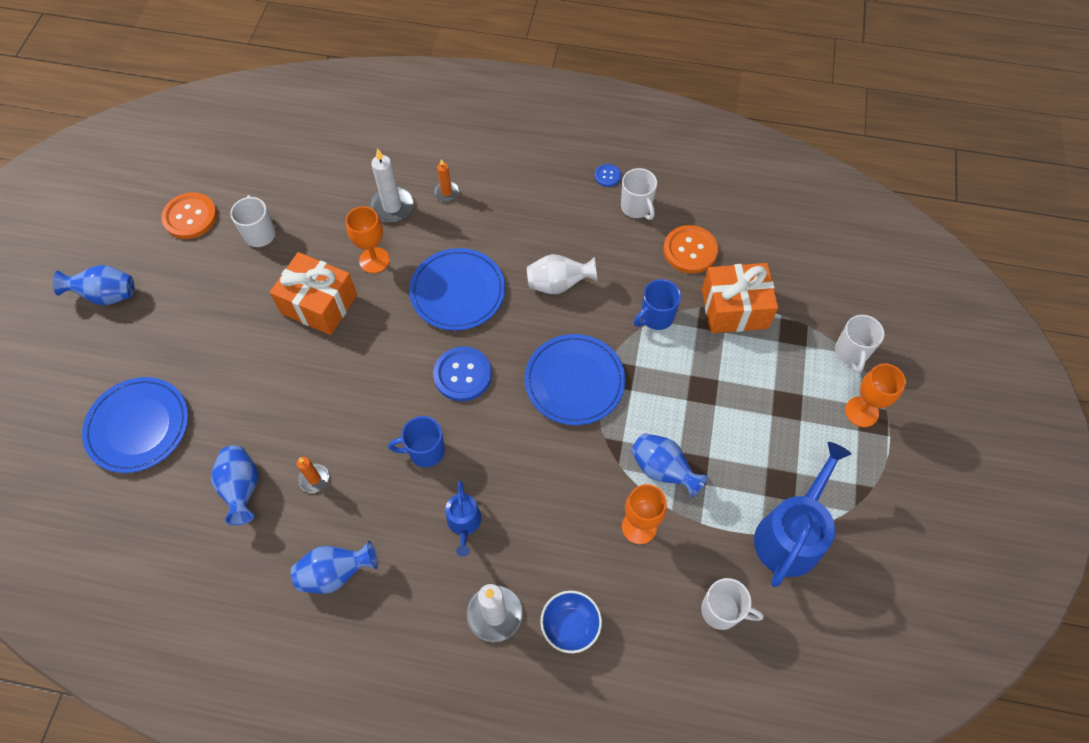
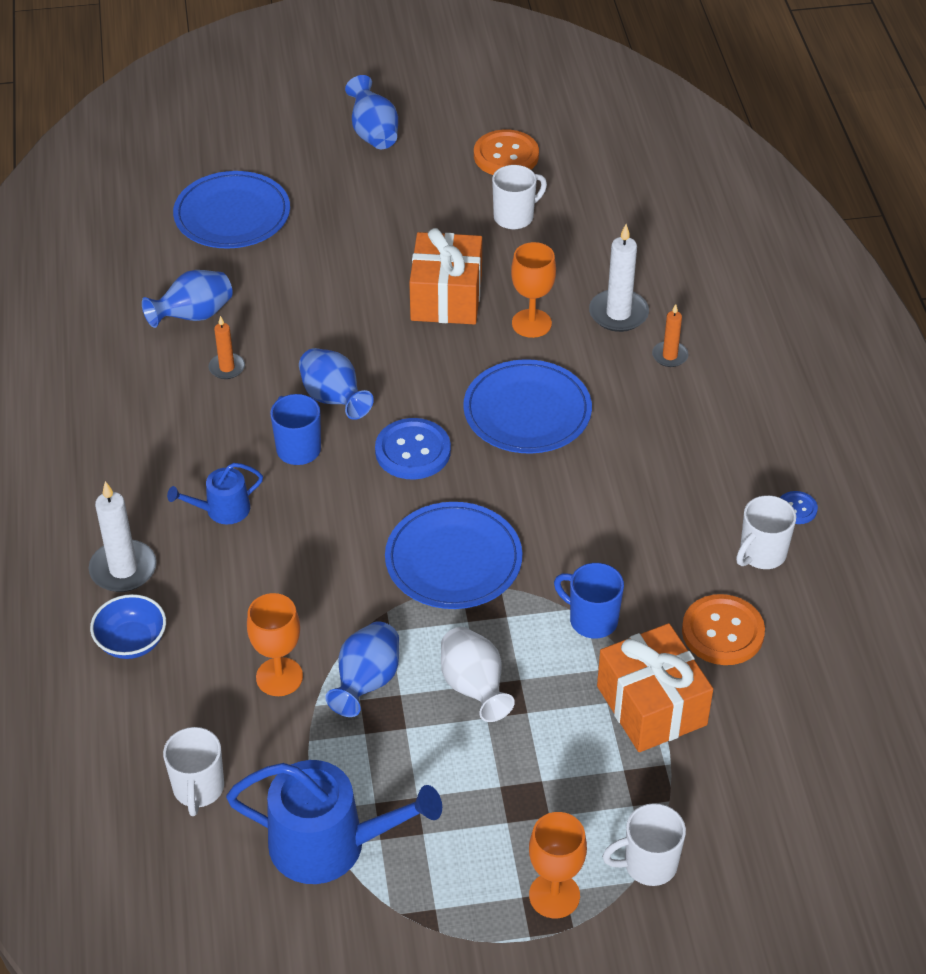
camera: 70 degrees right, 15 degrees down
blue vase [291,541,378,594] -> blue vase moved to [299,348,374,420]
white vase [527,254,597,294] -> white vase moved to [441,627,515,722]

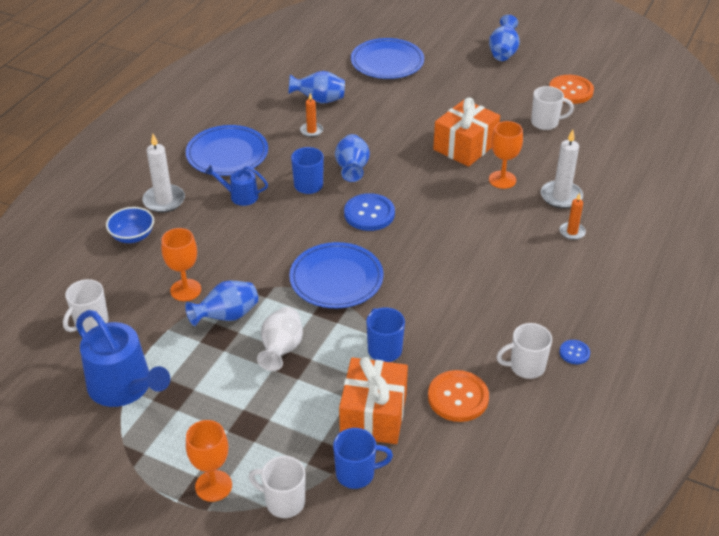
camera: 35 degrees right, 5 degrees down
blue plate [463,359,592,454] -> blue plate moved to [186,125,268,176]
none -> blue mug [333,428,393,489]

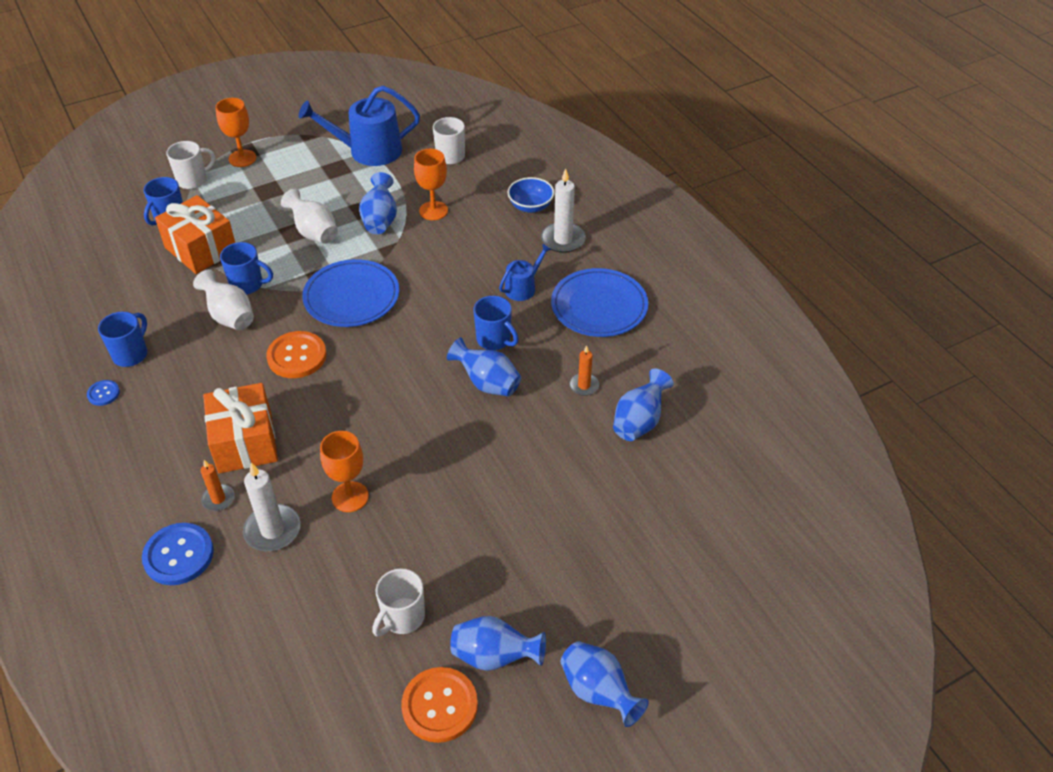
camera: 125 degrees right, 5 degrees up
blue button [344,193,395,231] -> blue button moved to [142,523,214,585]
blue plate [351,38,424,79] -> none
orange button [428,370,489,422] -> orange button moved to [266,331,327,378]
orange gift [433,97,500,167] -> orange gift moved to [203,383,278,474]
white mug [496,323,552,379] -> blue mug [98,312,147,367]
none -> white vase [193,269,254,330]
none -> blue vase [450,616,546,671]

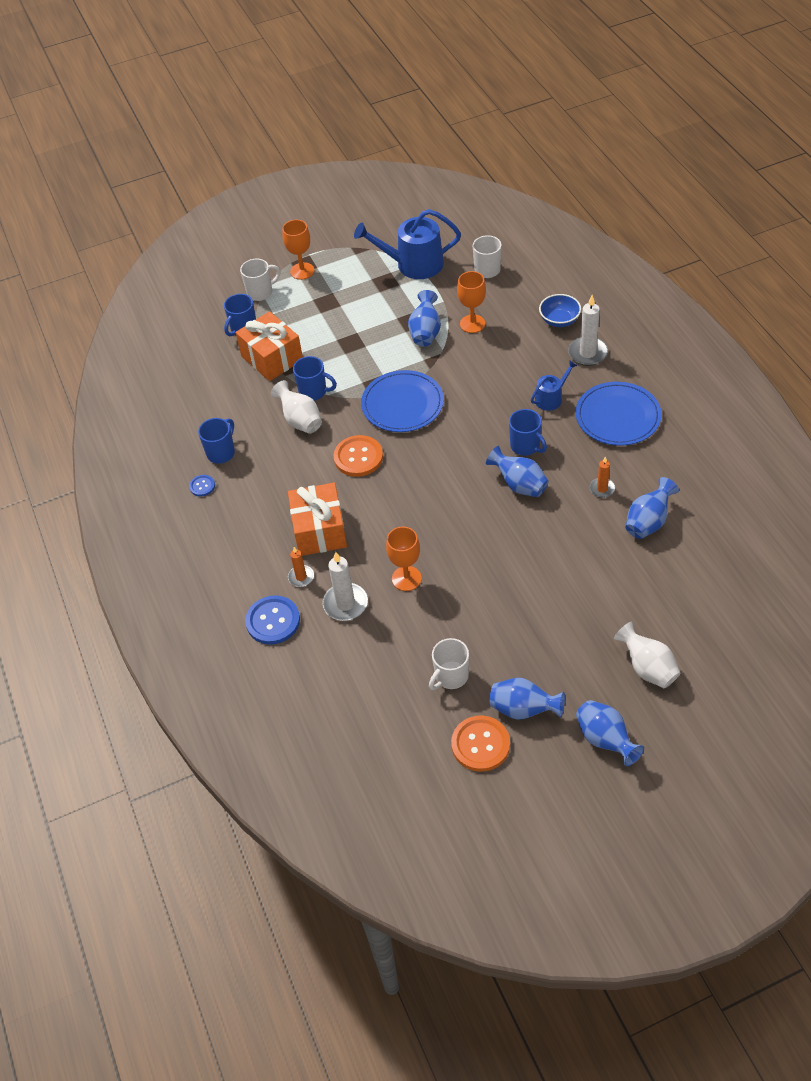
camera: 10 degrees right, 5 degrees up
white vase [281,189,338,244] -> white vase moved to [614,621,680,688]

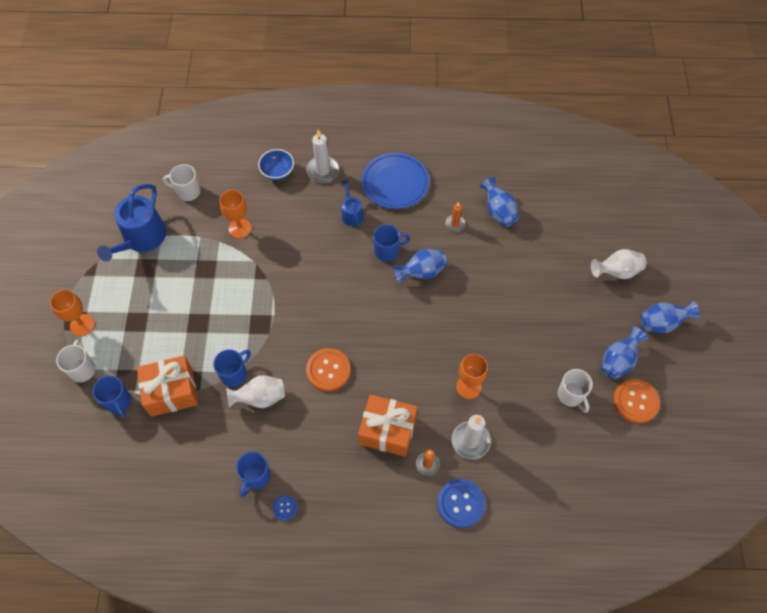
camera: 70 degrees left, 10 degrees up
blue mug [198,418,235,464] -> blue mug turned 120 degrees counterclockwise [236,451,271,497]
blue plate [361,370,444,432] -> none
blue vase [408,290,441,347] -> none

